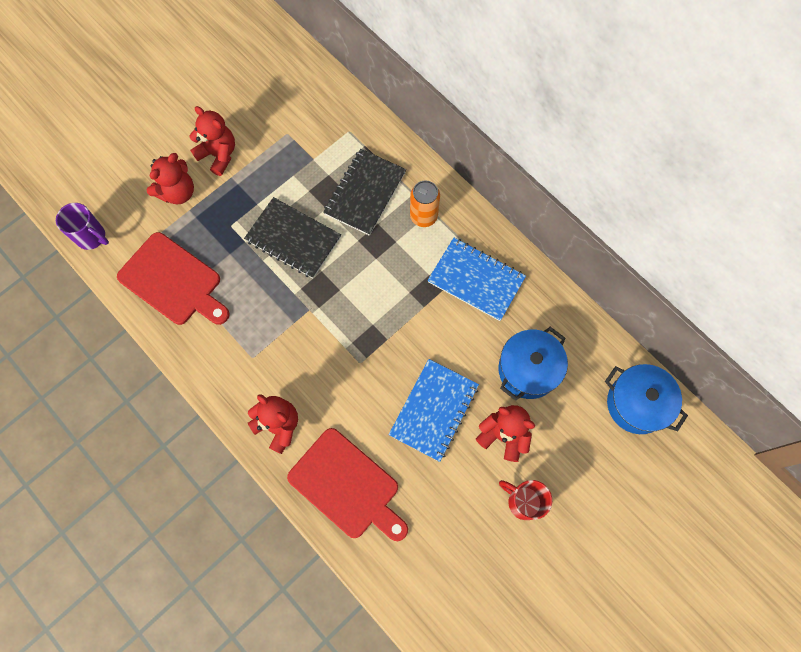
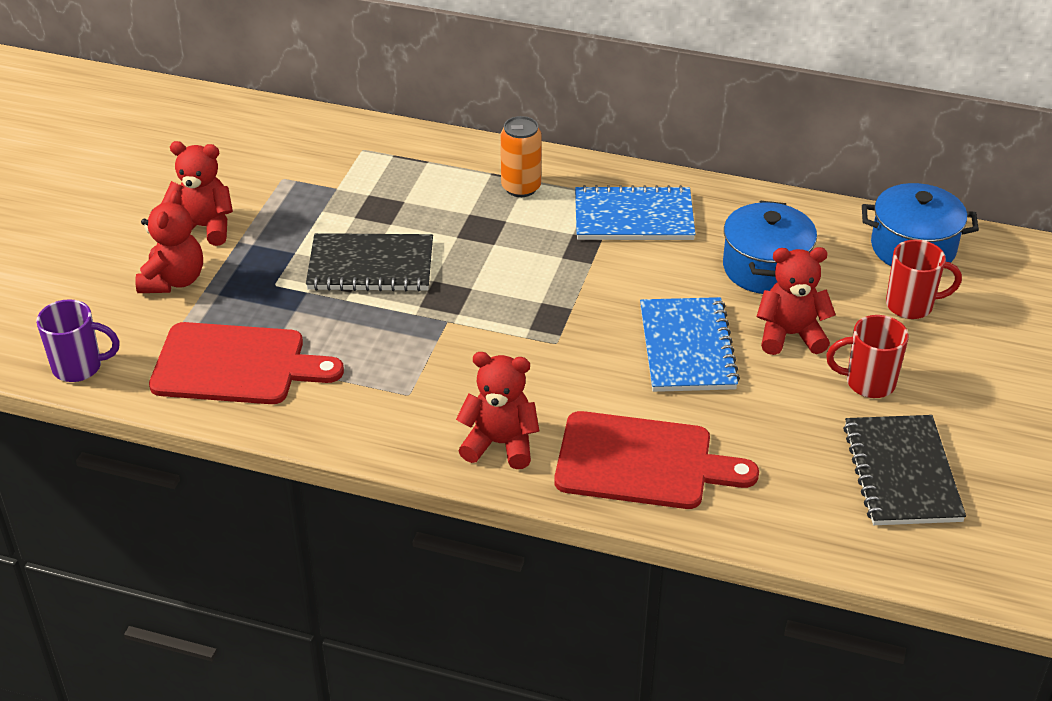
camera: 30 degrees left, 30 degrees down
black notebook [323,149,406,236] -> black notebook moved to [843,415,966,525]
none -> red mug [886,240,962,319]

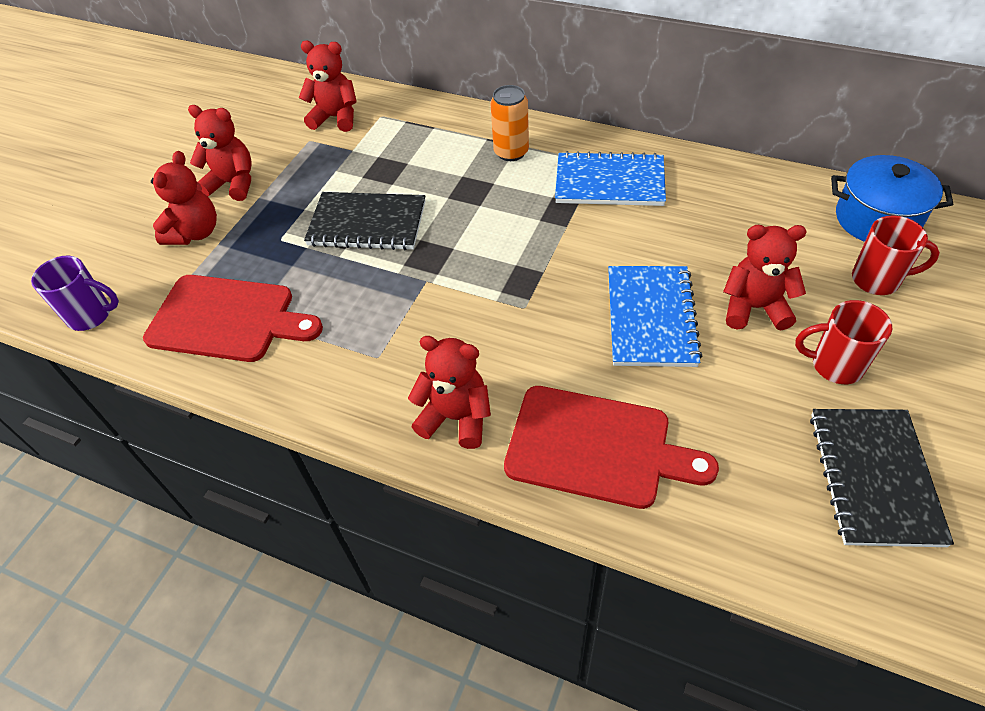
camera: 10 degrees right, 10 degrees up
blue pot [723,201,817,294] -> none
none -> red teddy bear [299,41,357,132]

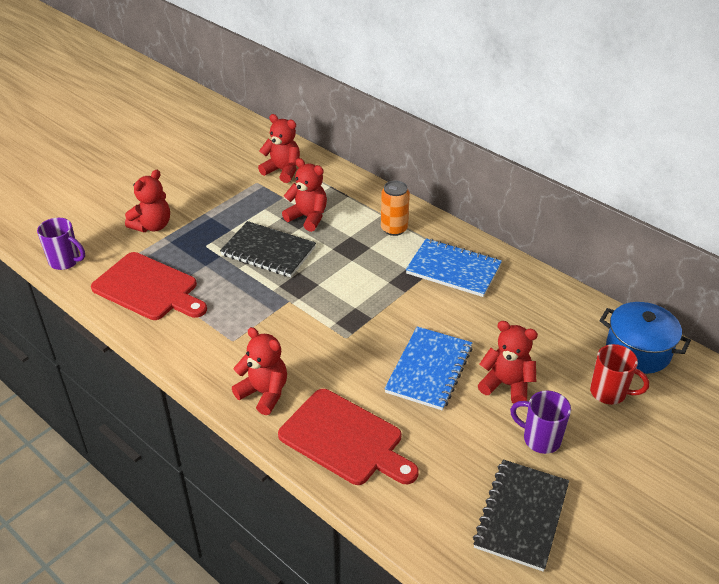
camera: 15 degrees right, 10 degrees down
red teddy bear [188,105,252,201] -> red teddy bear moved to [282,158,327,232]
red mug [795,300,892,384] -> purple mug [510,391,571,454]

